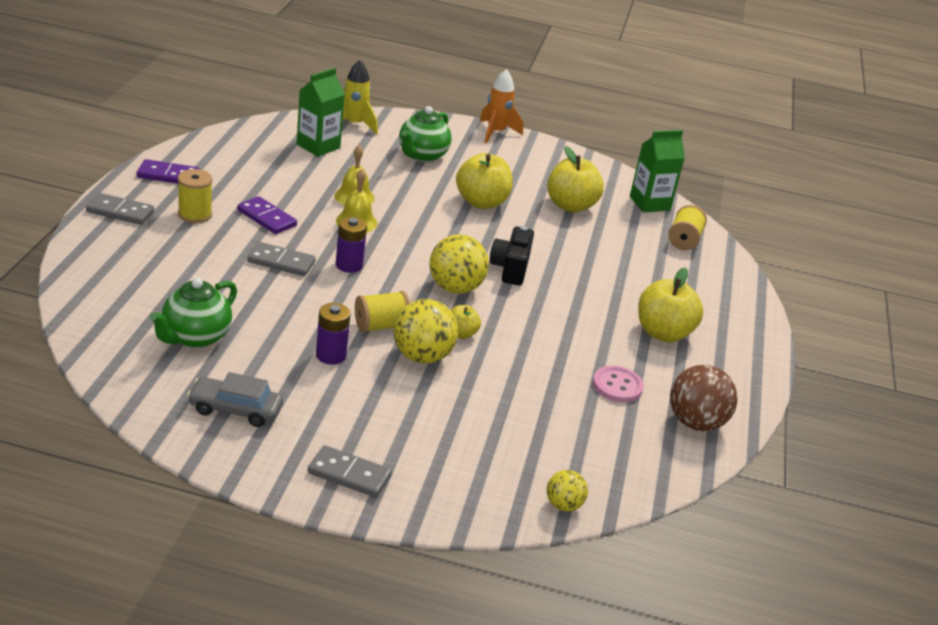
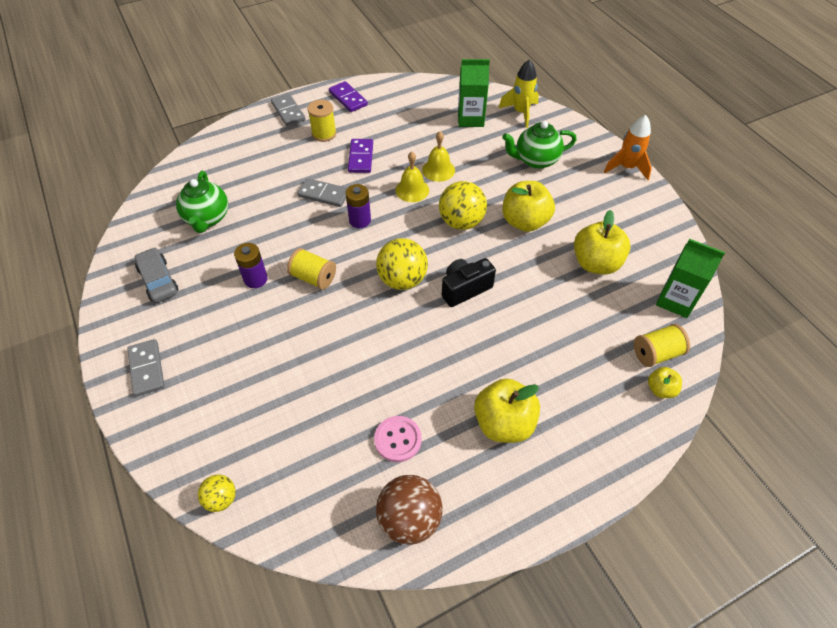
camera: 55 degrees right, 20 degrees up
green teapot [149,278,237,348] -> green teapot turned 90 degrees counterclockwise [176,171,228,233]
grey domino [247,242,316,276] -> grey domino turned 45 degrees counterclockwise [297,178,347,207]
yellow ball [393,299,458,364] -> yellow ball moved to [439,181,487,230]
yellow apple [451,305,481,339] -> yellow apple moved to [648,367,682,398]

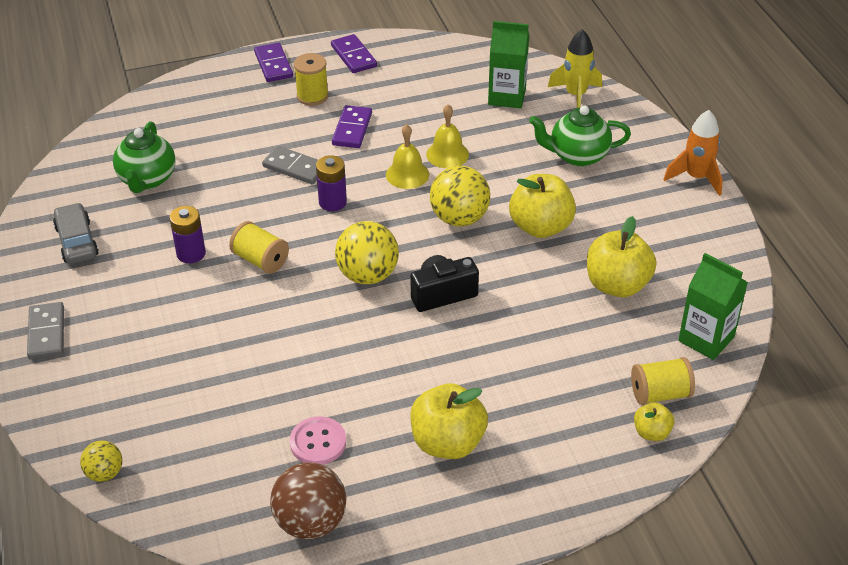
camera: 10 degrees right, 10 degrees down
grey domino [271,94,306,126] -> purple domino [254,43,293,82]

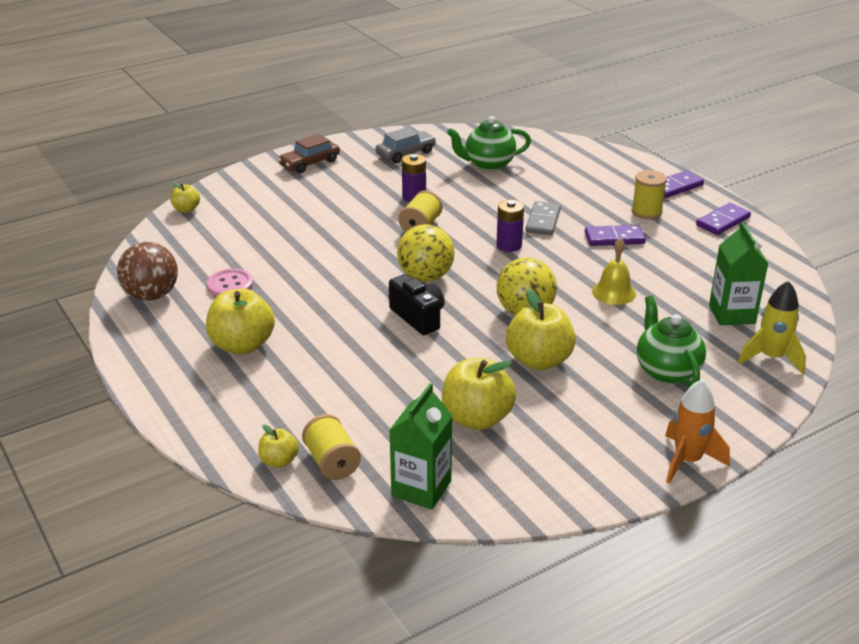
camera: 75 degrees right, 10 degrees down
grey domino [27,302,64,360] -> brown car [278,134,340,173]
yellow ball [80,441,122,482] -> yellow apple [171,182,200,213]
yellow bell [386,124,429,189] -> none

